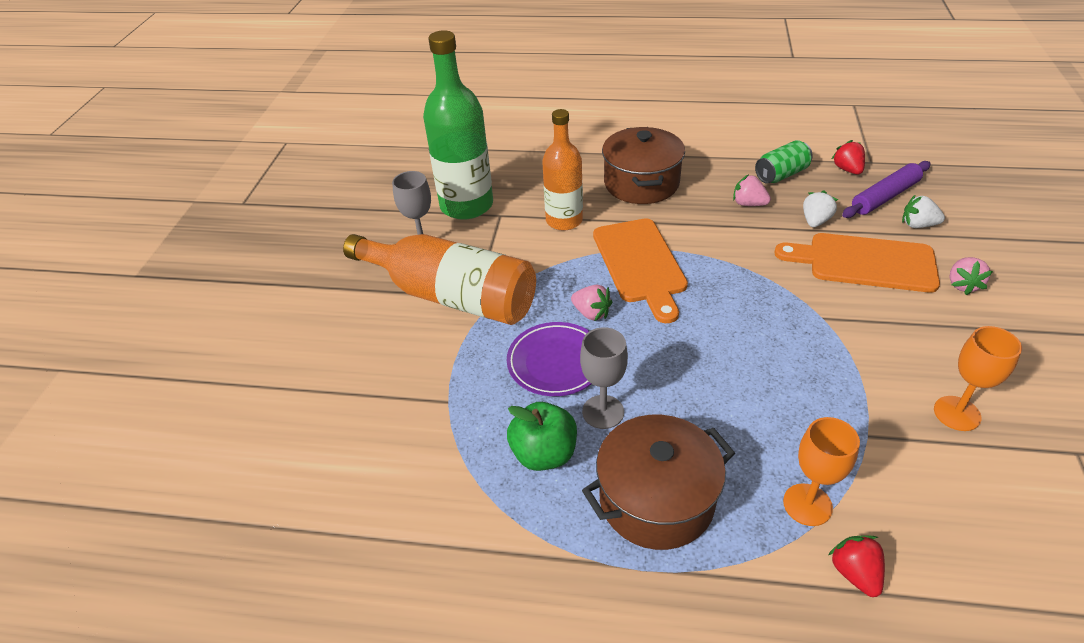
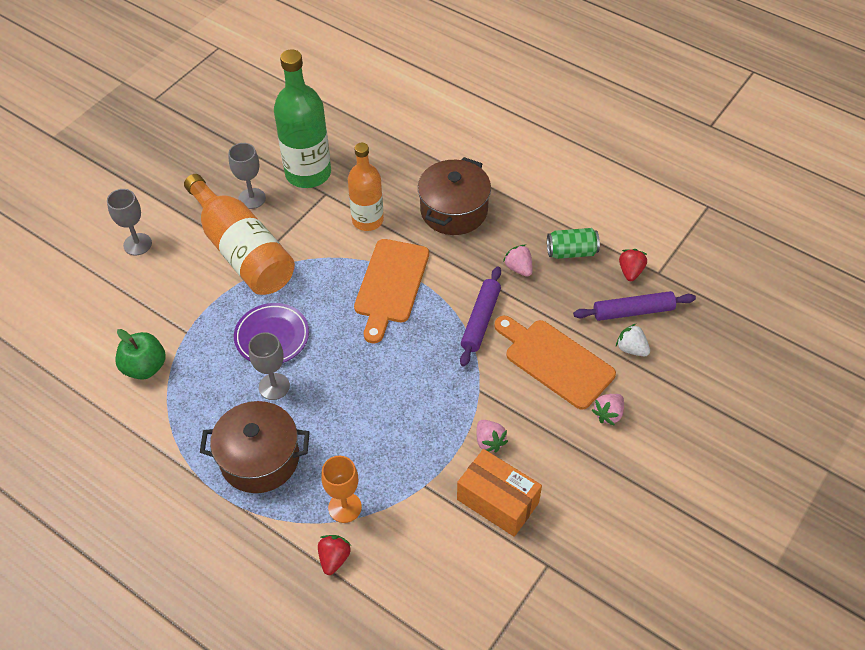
camera: 25 degrees right, 10 degrees up
green apple [507,402,577,471] -> green apple moved to [115,329,166,380]
pink strawberry [571,285,613,321] -> pink strawberry moved to [476,420,508,452]
white strawberry [803,191,838,227] -> none
orange goblet [934,326,1022,431] -> orange box [457,449,542,537]
none -> grey goblet [107,189,152,255]
none -> purple rolling pin [460,266,501,367]

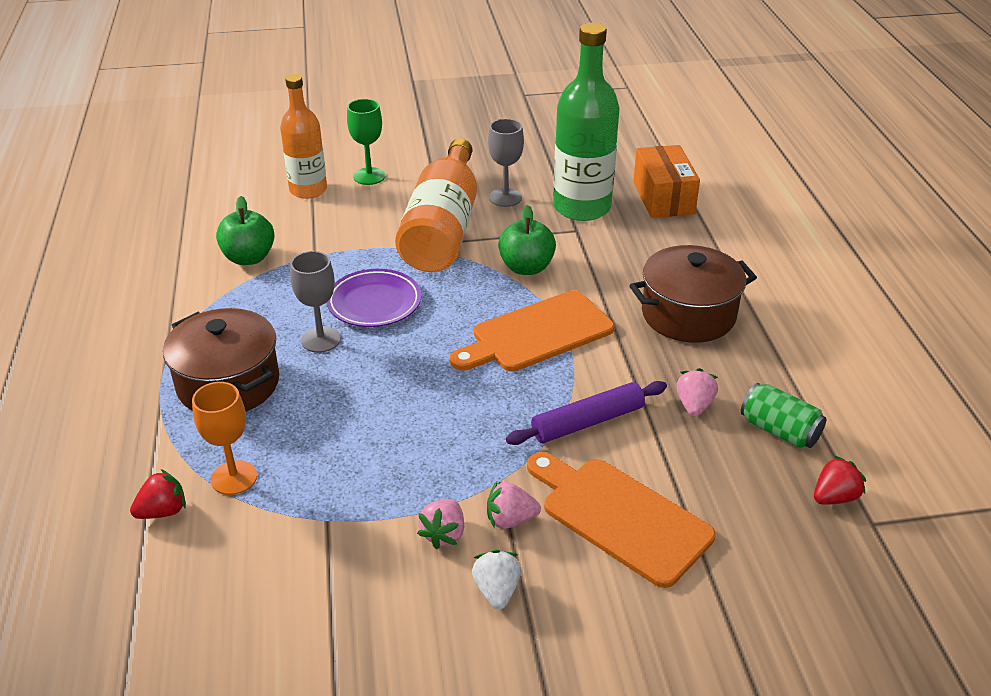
camera: 45 degrees right, 15 degrees down
grey goblet [107,189,152,255] -> green goblet [347,99,385,185]
orange bottle [348,143,384,231] -> orange bottle moved to [280,74,327,199]
orange box [457,449,542,537] -> orange box moved to [633,145,700,218]
orange cutting board [494,316,616,410] -> orange cutting board turned 45 degrees counterclockwise [527,452,715,588]
purple rolling pin [573,291,696,321] -> none
pink strawberry [592,394,624,426] -> pink strawberry moved to [487,481,541,529]
white strawberry [616,324,650,356] -> white strawberry moved to [472,550,521,609]
none -> green apple [498,205,556,275]

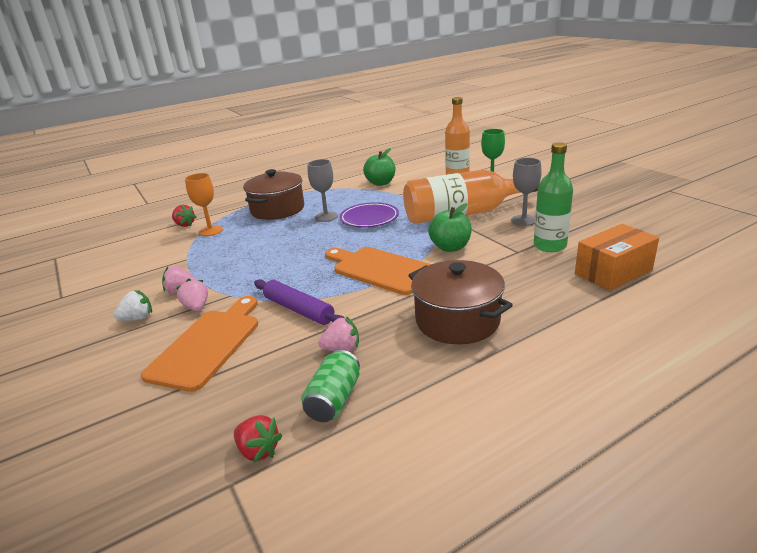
camera: 70 degrees right, 10 degrees down
green bottle [553,23,620,221] -> green bottle [534,142,573,252], size x0.66

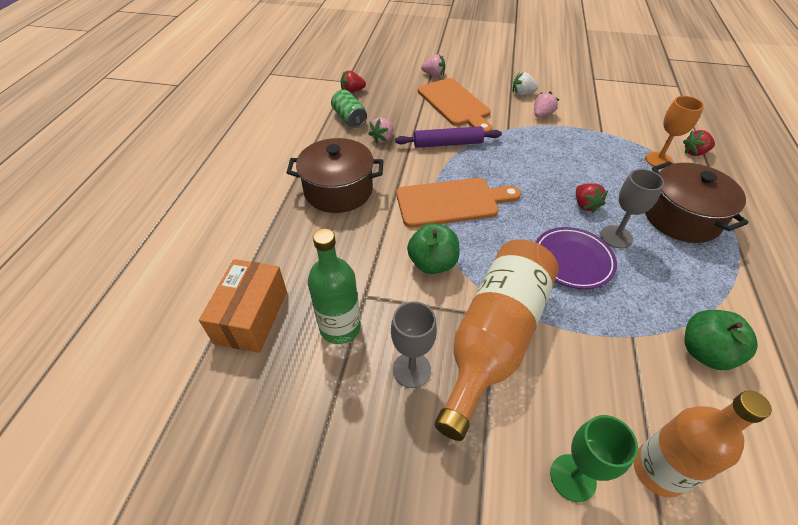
camera: 130 degrees right, 20 degrees up
white strawberry [113,290,152,321] -> white strawberry turned 75 degrees clockwise [513,72,539,95]
pink strawberry [176,279,208,311] -> pink strawberry moved to [421,55,445,77]
none -> red strawberry [576,183,608,213]

